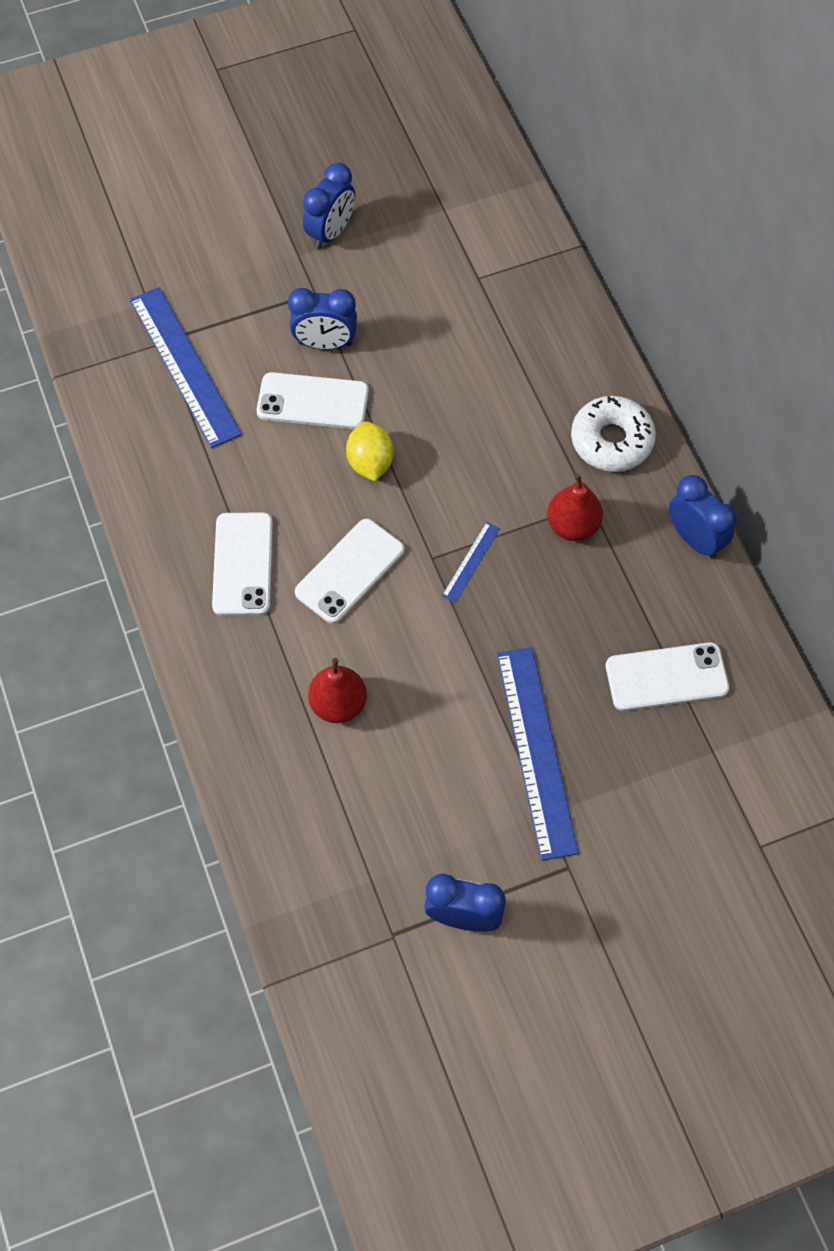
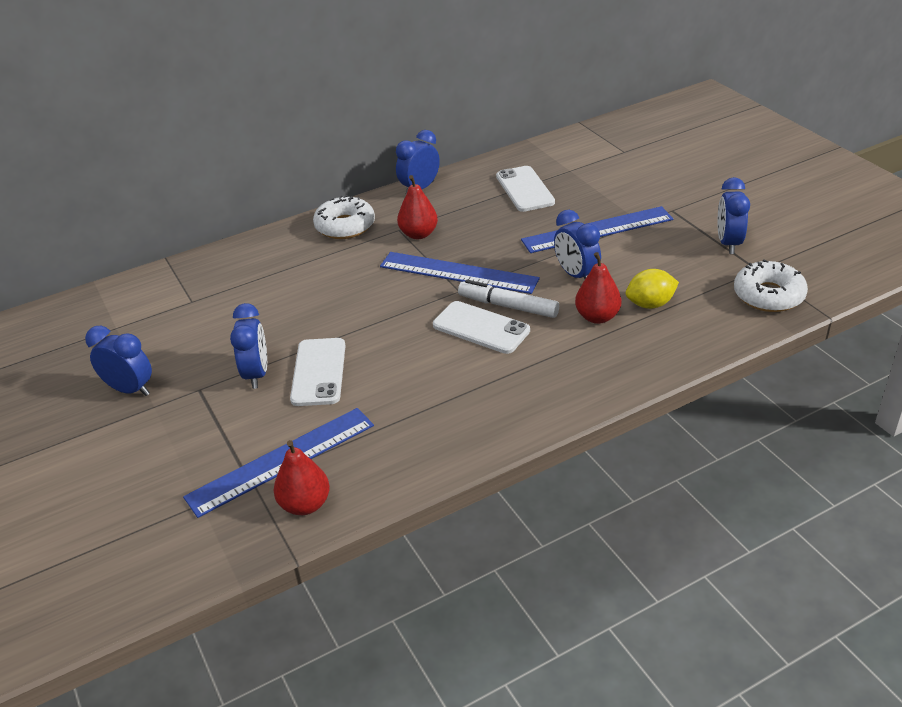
camera: 95 degrees left, 25 degrees down
white phone [212,512,273,616] -> none
yellow lemon [346,421,394,481] -> yellow lemon moved to [626,269,679,309]
blue ruler [442,522,500,603] -> blue ruler [380,252,540,294], size x2.22
none -> red pear [274,440,330,515]
none -> white marker [458,280,559,318]
none -> blue clock [554,210,601,279]
none -> white donut [734,260,808,312]

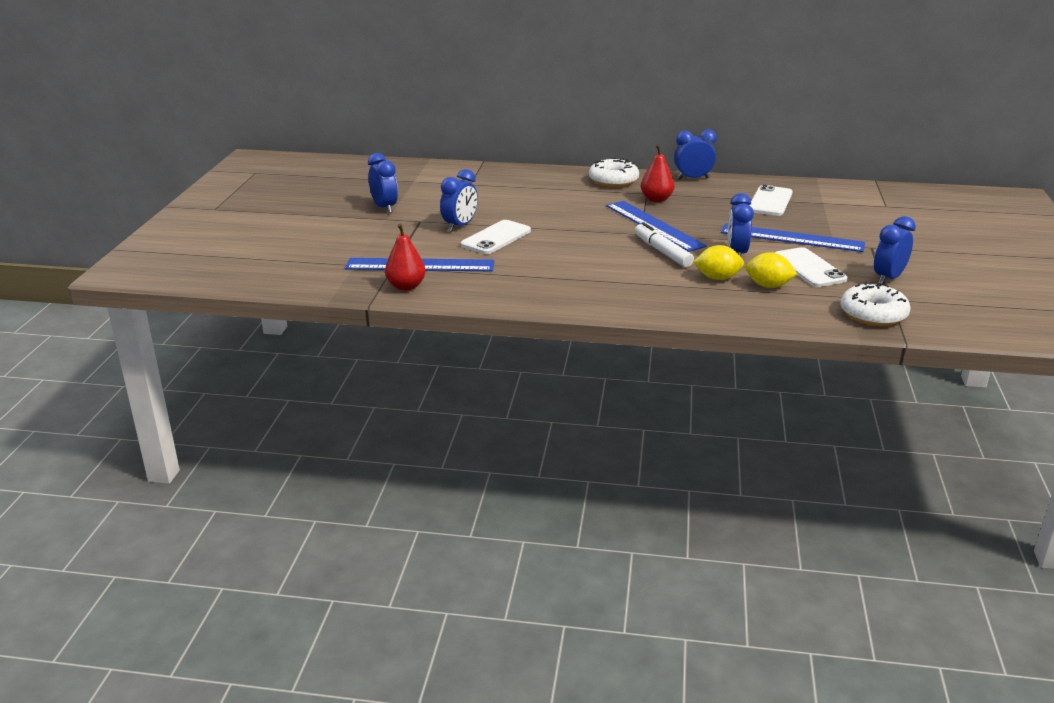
camera: 35 degrees right, 10 degrees down
white phone [433,301,530,354] -> white phone moved to [775,247,847,287]
red pear [575,252,622,324] -> yellow lemon [693,245,744,280]

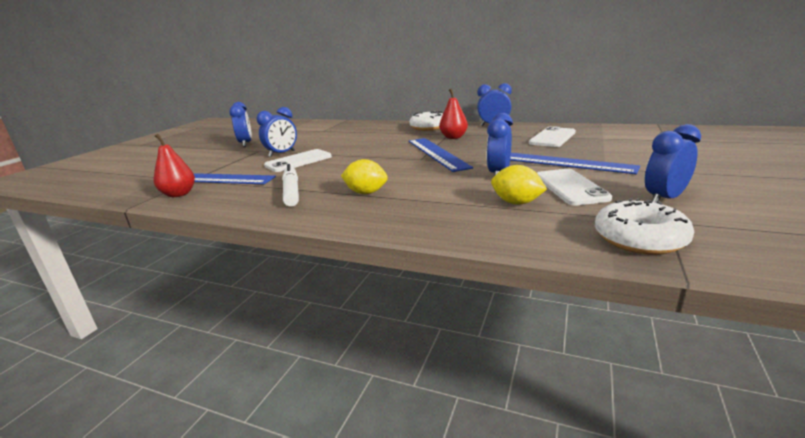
camera: 15 degrees right, 5 degrees down
white marker [635,222,694,267] -> white marker moved to [282,164,299,206]
yellow lemon [693,245,744,280] -> yellow lemon moved to [341,159,388,194]

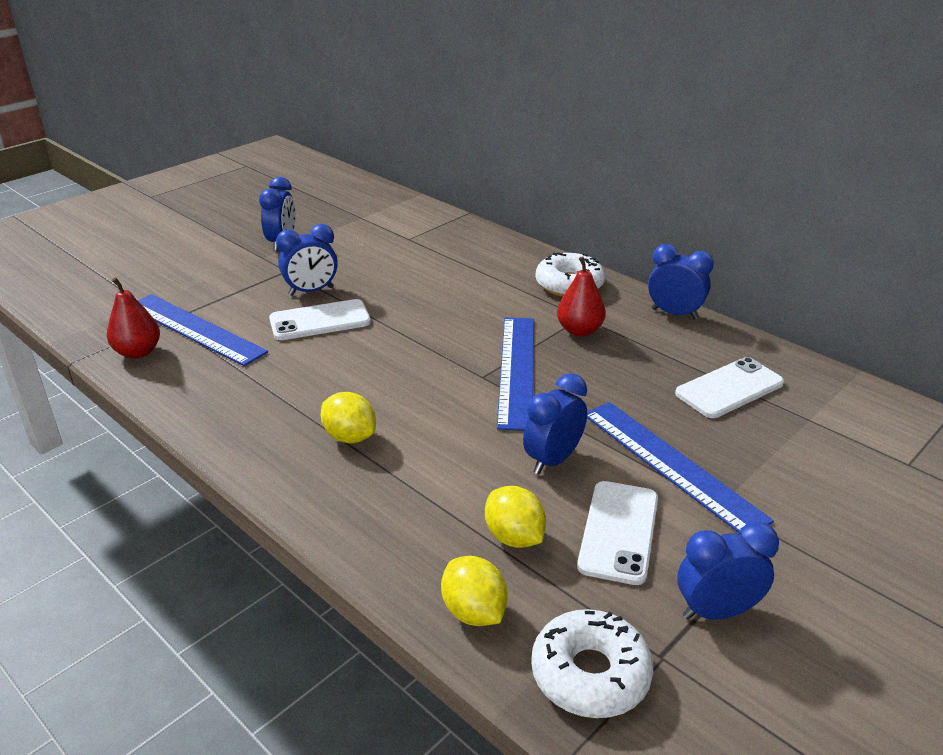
camera: 20 degrees right, 10 degrees up
white marker [282,164,299,206] -> none
none -> yellow lemon [441,556,508,626]

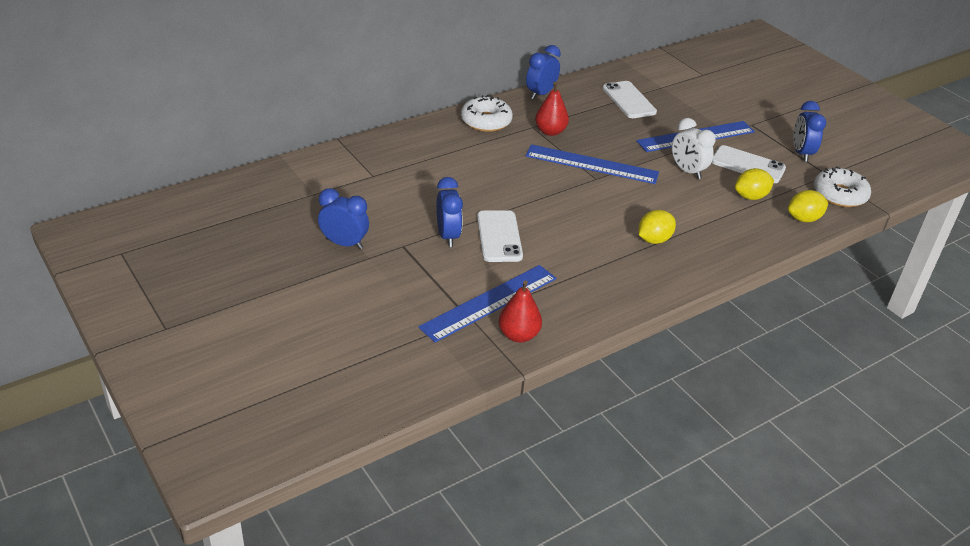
camera: 80 degrees left, 5 degrees up
blue clock [523,373,587,474] -> white clock [672,118,716,179]

